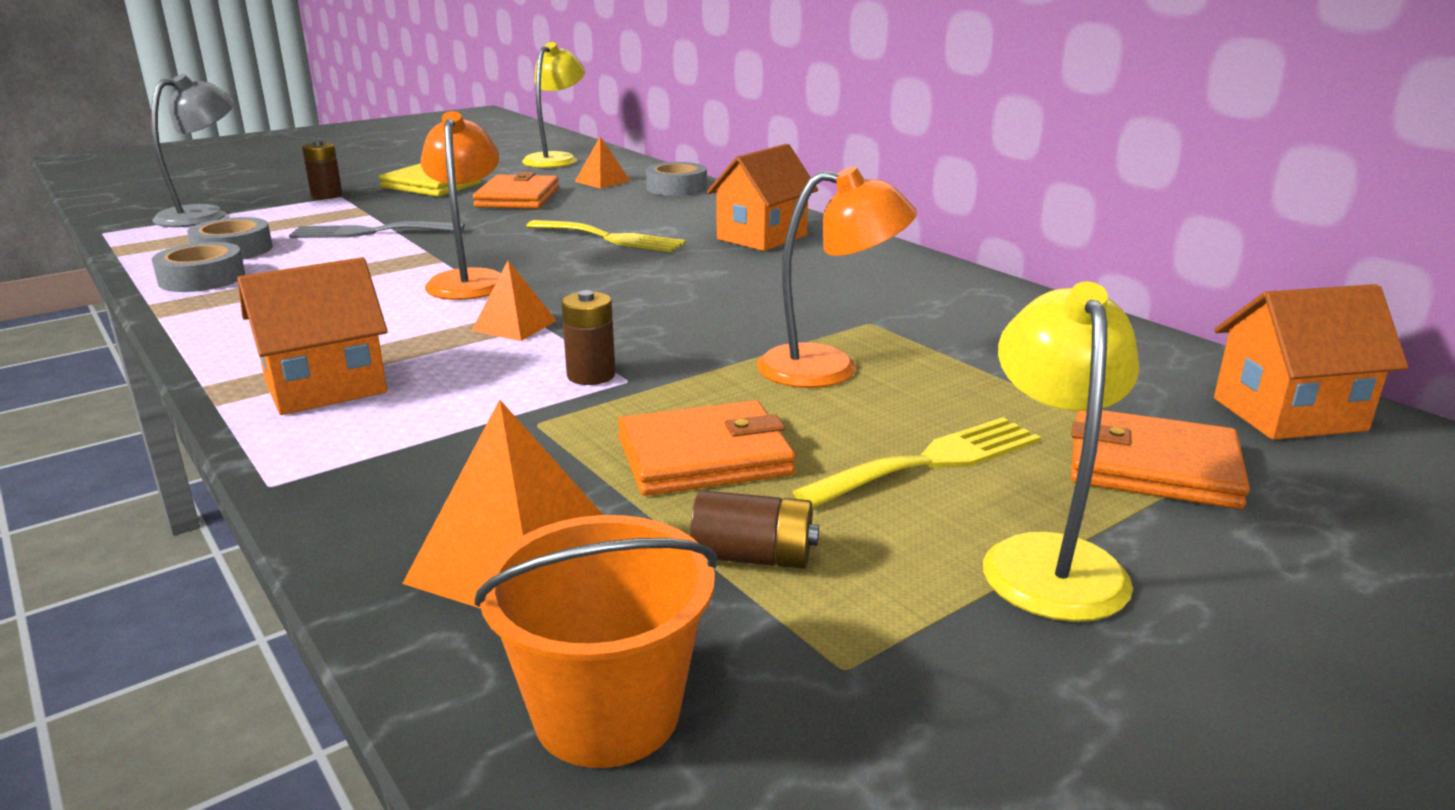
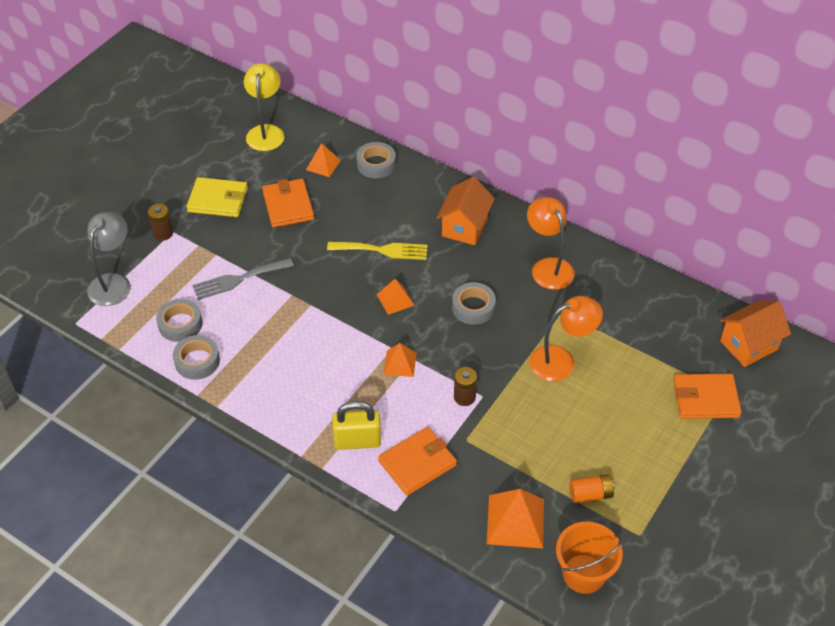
camera: 20 degrees left, 25 degrees up
orange house [237,257,388,415] -> yellow padlock [332,401,381,450]
orange lamp [421,111,501,300] -> orange lamp moved to [527,197,575,290]
orange wallet [618,400,796,496] -> orange wallet moved to [378,427,457,496]
brown battery [690,490,819,569] -> orange battery [569,474,615,503]
yellow fork [793,417,1041,508] -> none
yellow lamp [983,281,1140,622] -> none
none -> orange pyramid [377,279,415,315]
none -> grey tape [452,282,496,325]

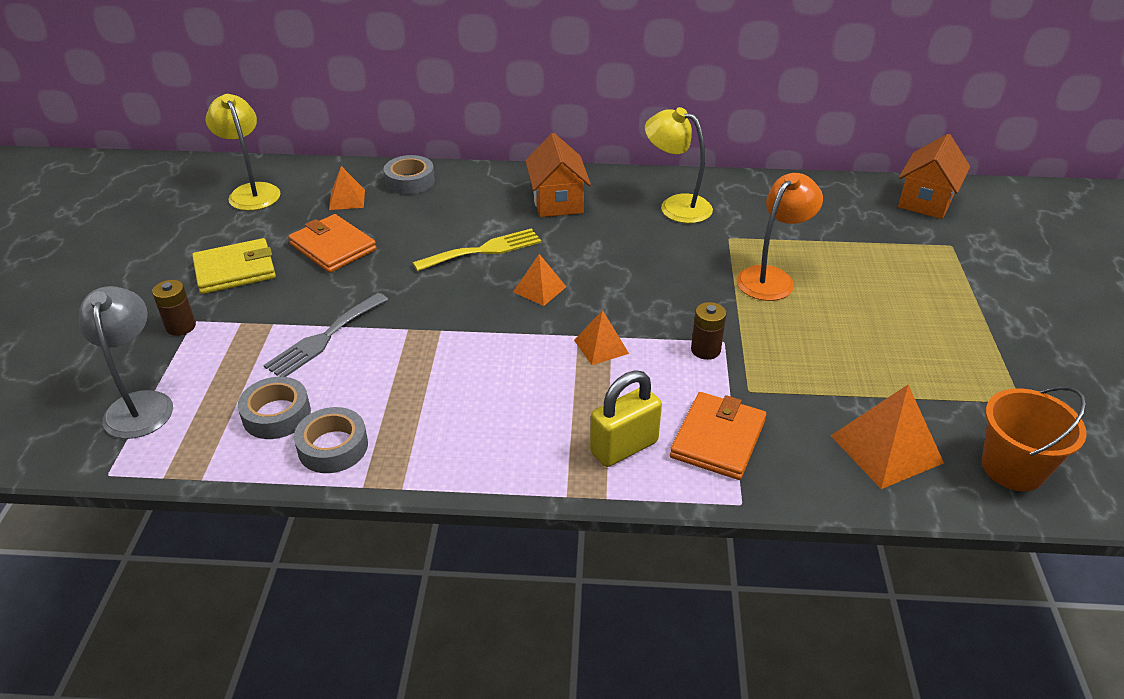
camera: 30 degrees left, 10 degrees down
grey tape [452,282,496,325] -> none
orange lamp [527,197,575,290] -> yellow lamp [645,107,713,223]
orange battery [569,474,615,503] -> none
orange wallet [673,374,742,419] -> none

